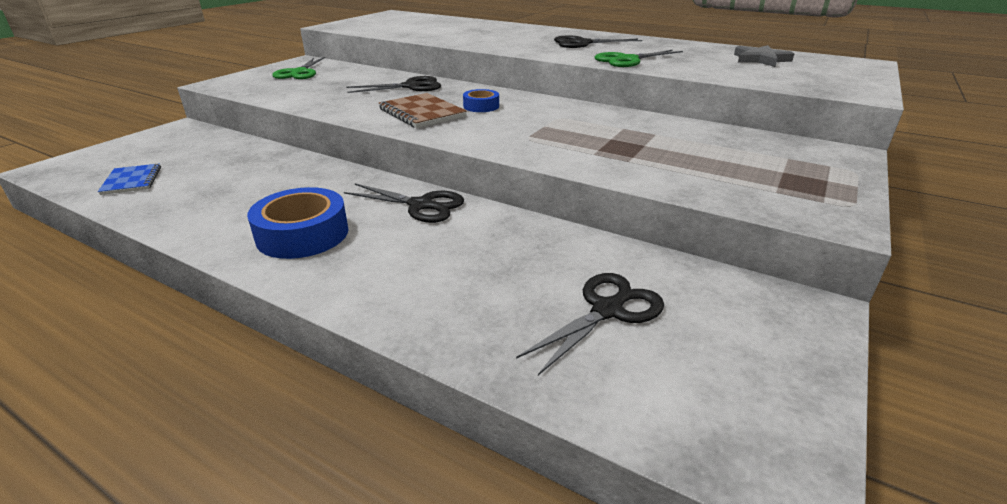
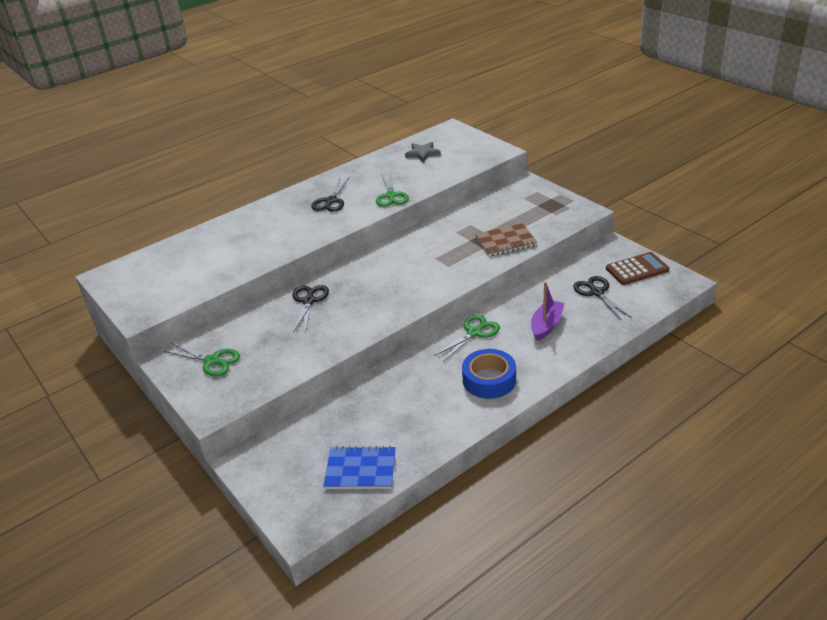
camera: 65 degrees left, 5 degrees up
blue notebook [98,163,161,195] -> blue notebook [323,446,396,489], size x1.50
black scissors [344,183,464,223] -> green scissors [434,315,500,362]
brown notebook [379,93,467,128] -> brown notebook moved to [475,223,537,256]
blue tape [463,89,499,112] -> none
none -> purple boat [531,282,565,341]
none -> brown calculator [606,252,669,285]

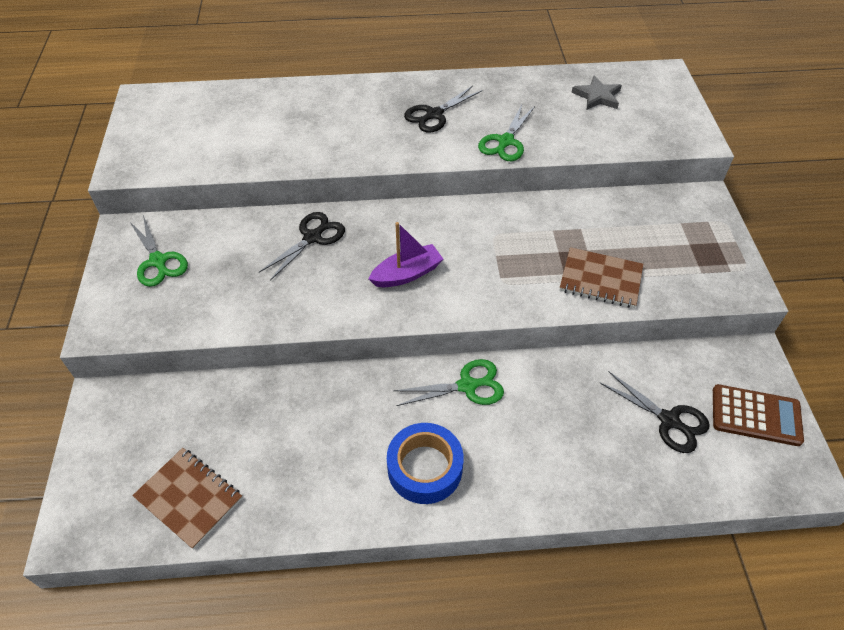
camera: 30 degrees right, 15 degrees up
blue notebook [323,446,396,489] -> brown notebook [132,448,242,549]
purple boat [531,282,565,341] -> purple boat moved to [369,222,443,287]
black scissors [573,276,632,321] -> black scissors turned 120 degrees clockwise [600,371,710,453]

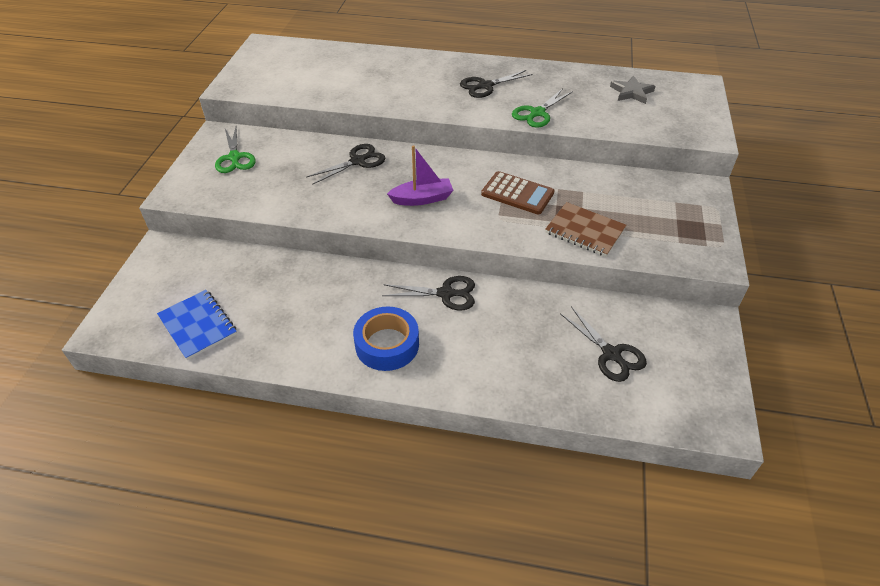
camera: 15 degrees right, 5 degrees down
brown notebook [132,448,242,549] -> blue notebook [157,290,237,360]
green scissors [394,359,504,406] -> black scissors [382,276,475,311]
brown calculator [713,384,804,446] -> brown calculator moved to [481,171,554,214]

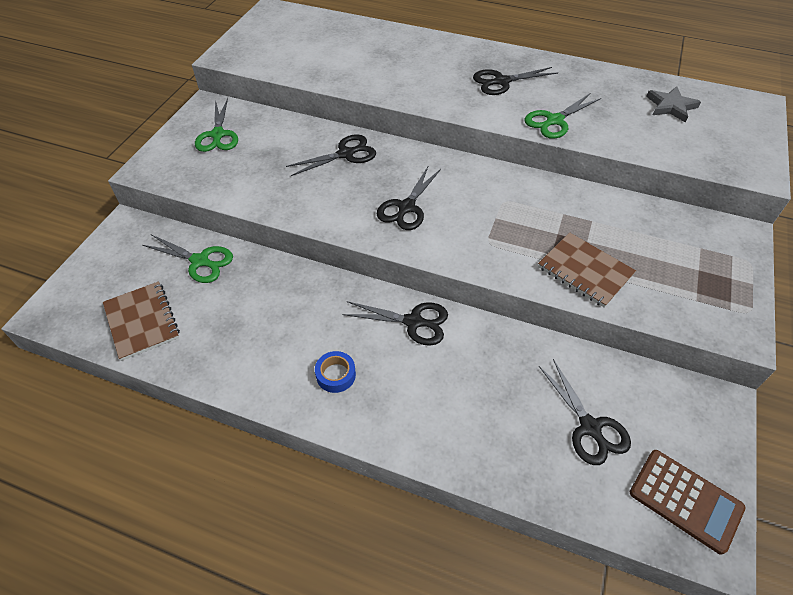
camera: 10 degrees right, 5 degrees up
blue notebook [157,290,237,360] -> brown notebook [103,281,180,361]
blue tape [353,306,419,371] -> blue tape [315,351,356,393], size x0.55
purple boat [387,145,453,206] -> black scissors [377,167,441,230]
brown calculator [481,171,554,214] -> brown calculator moved to [630,450,746,555]
none -> green scissors [142,235,233,283]

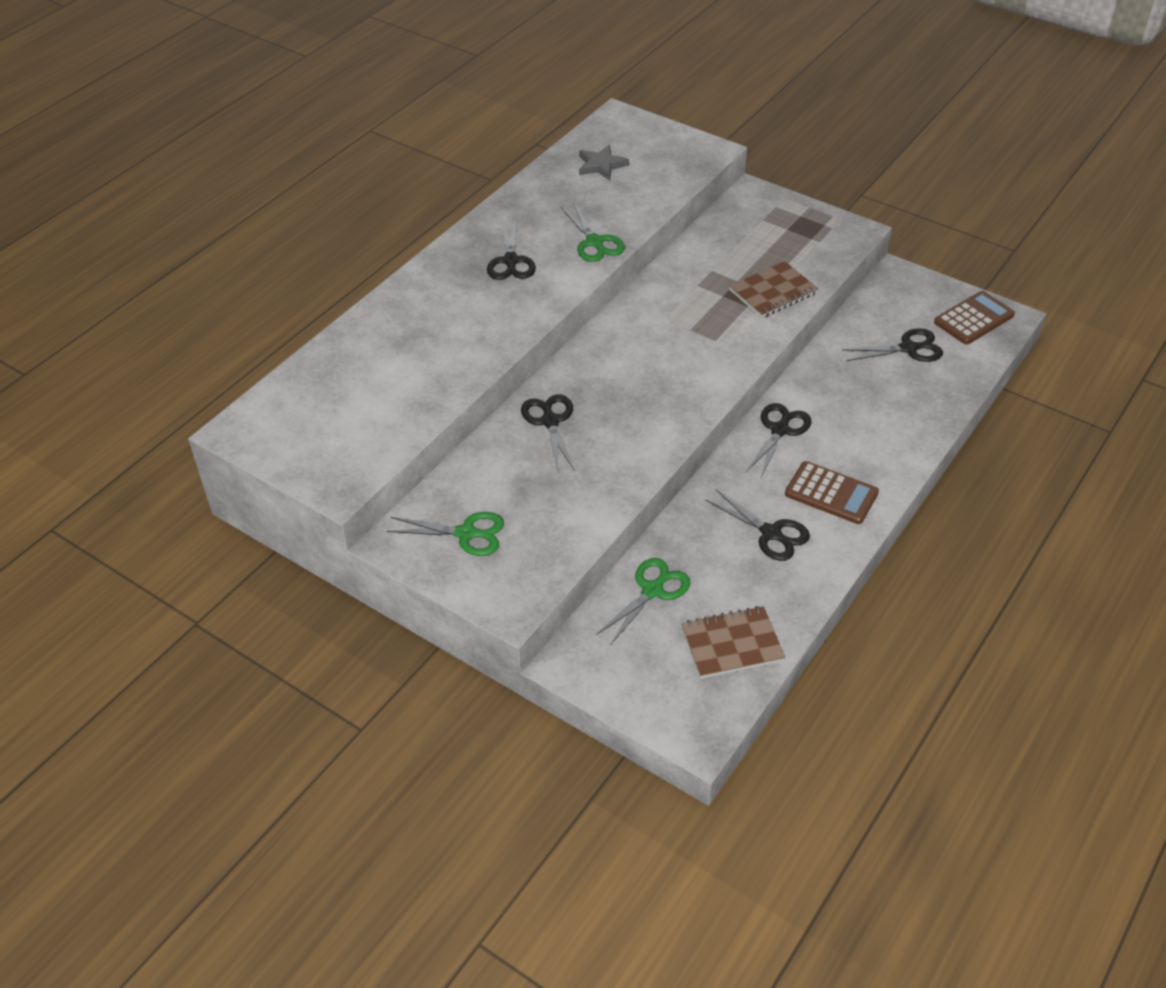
camera: 75 degrees left, 5 degrees down
blue tape [315,351,356,393] -> brown calculator [785,461,879,524]
black scissors [377,167,441,230] -> black scissors moved to [705,490,810,561]

